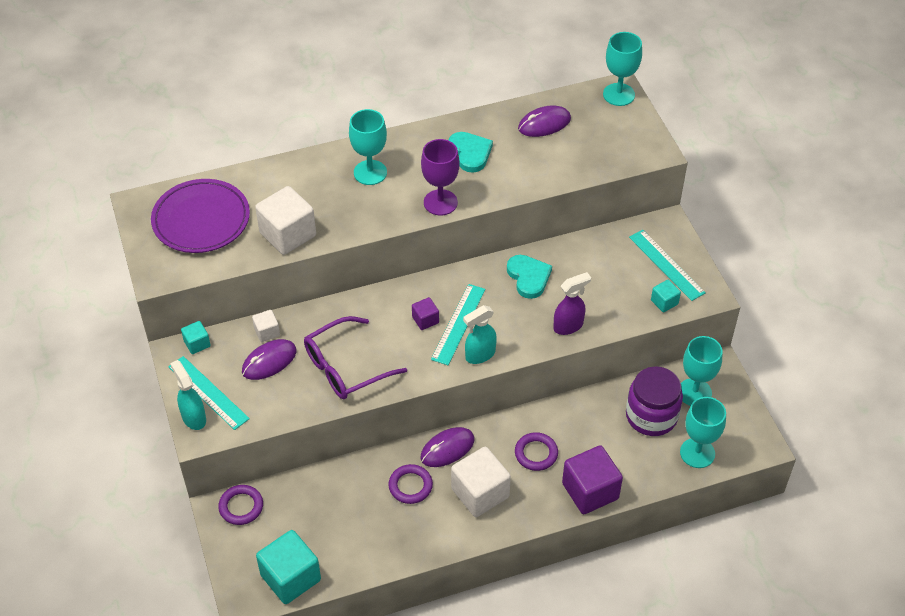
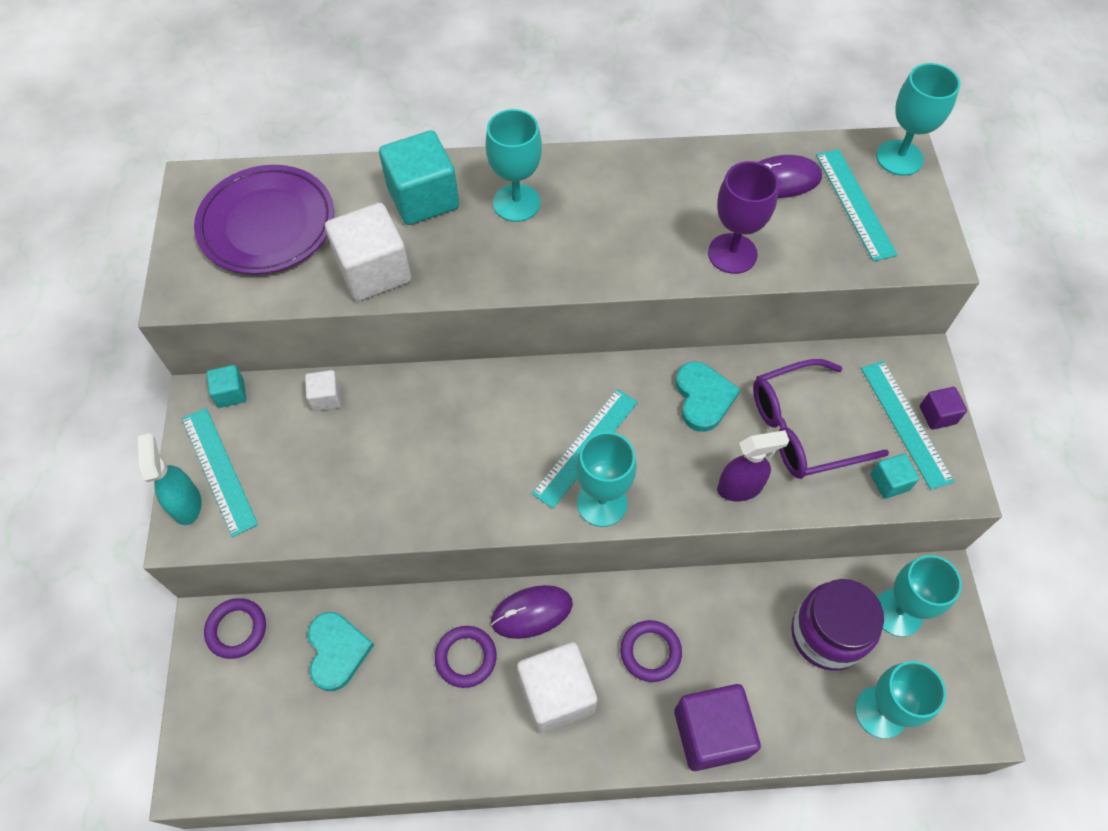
camera: 15 degrees right, 10 degrees up
purple mouse [242,339,297,380] -> none
turquoise cube [256,530,321,604] -> turquoise cube moved to [379,130,459,225]
purple glasses [304,316,407,400] -> purple glasses moved to [753,359,889,479]
purple cube [412,297,439,330] -> purple cube moved to [920,387,967,430]
purple goblet [421,139,460,216] -> purple goblet moved to [708,161,779,274]
turquoise heart [449,132,493,173] -> turquoise heart moved to [308,612,374,691]
turquoise spray bottle [463,305,497,364] -> turquoise goblet [576,432,637,527]
none -> turquoise ruler [816,149,898,261]

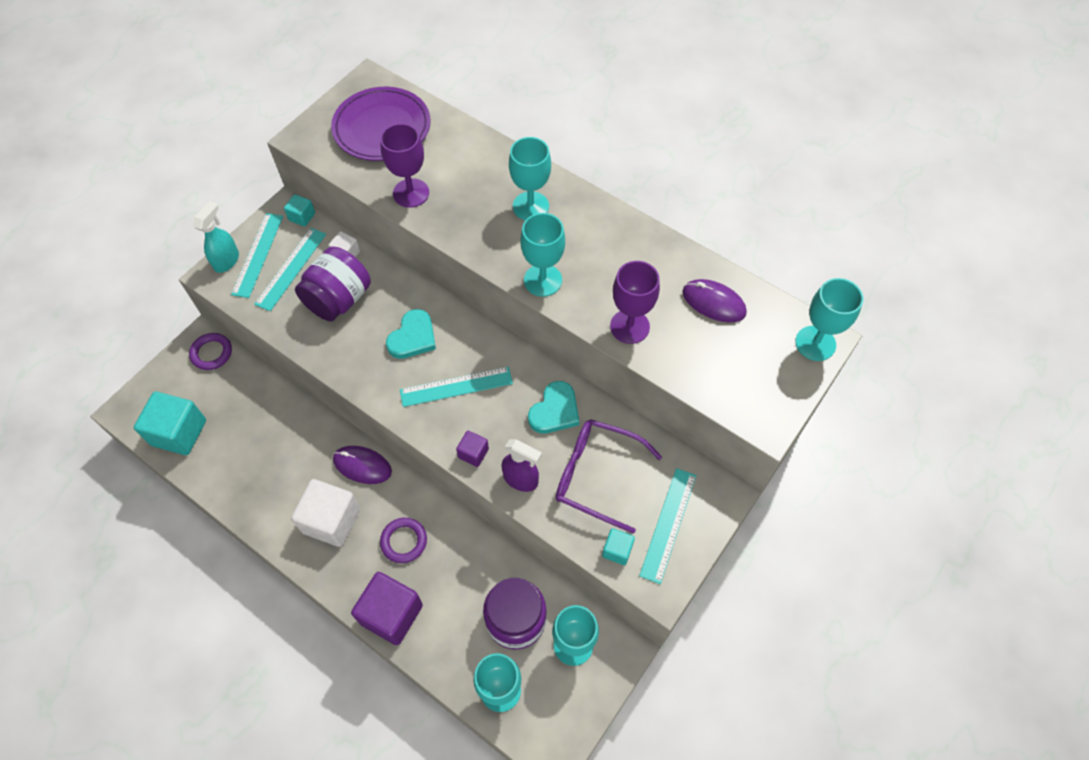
camera: 40 degrees right, 0 degrees up
turquoise heart [308,612,374,691] -> turquoise heart moved to [386,309,436,359]
white cube [325,203,411,301] -> purple goblet [380,123,429,208]
turquoise cube [379,130,459,225] -> turquoise cube moved to [134,392,206,455]
purple ring [435,626,497,688] -> none
turquoise goblet [576,432,637,527] -> turquoise goblet moved to [521,213,565,297]
turquoise ruler [816,149,898,261] -> turquoise ruler moved to [254,228,326,311]
purple cube [920,387,967,430] -> purple cube moved to [456,431,489,467]
none -> purple jar [295,247,371,322]

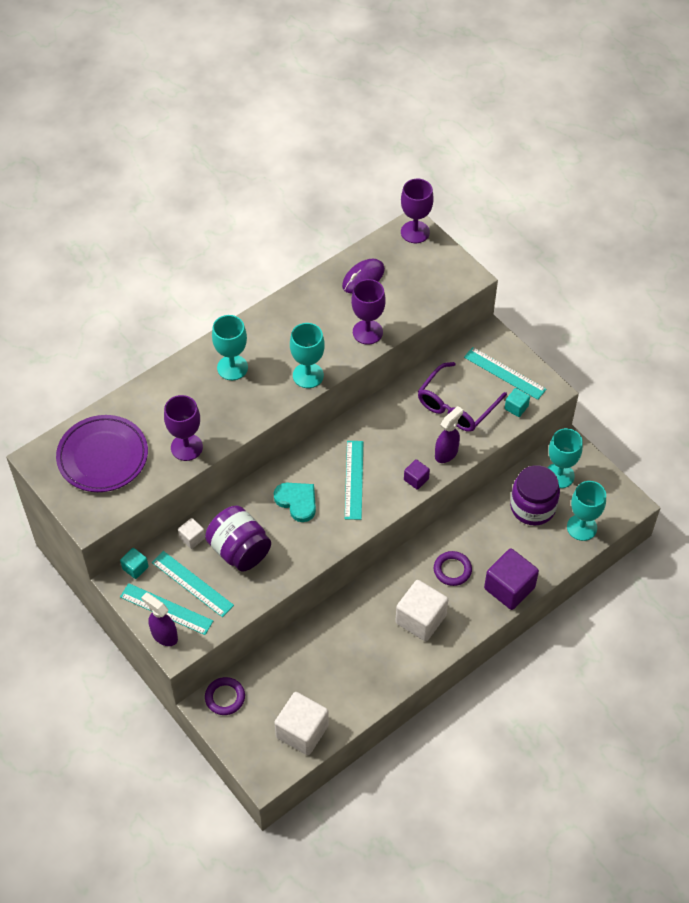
camera: 75 degrees left, 5 degrees down
turquoise cube [134,392,206,455] -> white cube [274,692,329,755]
turquoise spray bottle [193,201,239,273] -> purple spray bottle [141,592,178,646]
purple mouse [333,446,392,484] -> none
turquoise heart [528,381,579,433] -> none
turquoise goblet [795,278,863,361] -> purple goblet [401,179,434,243]

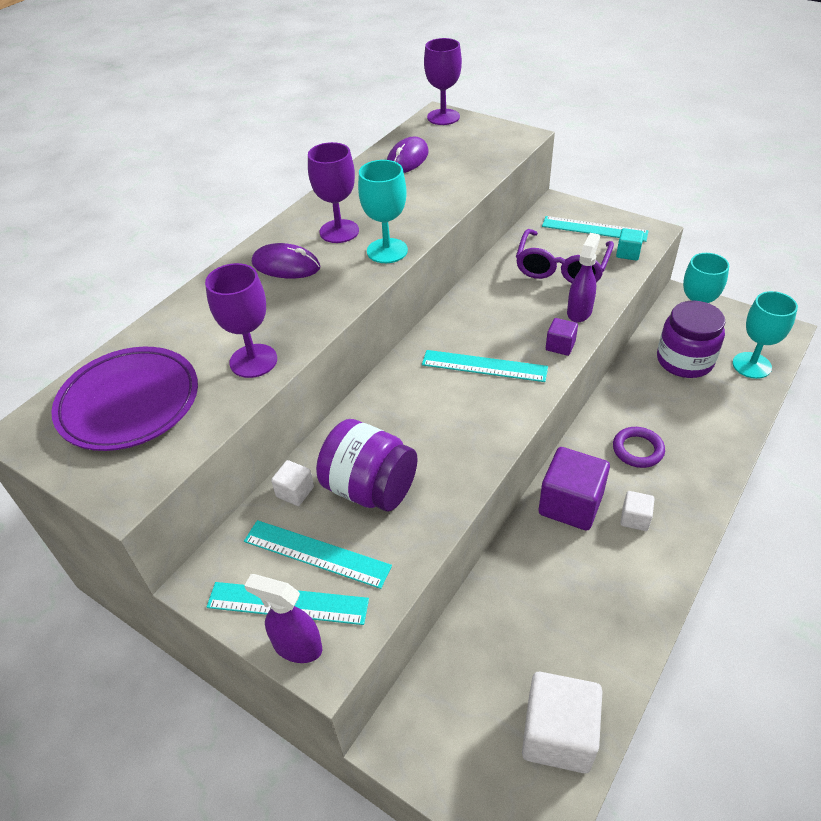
camera: 15 degrees left, 10 degrees down
turquoise cube [120,548,149,579] -> none
purple ring [205,677,245,715] -> none
turquoise goblet [212,315,248,380] -> purple mouse [252,243,320,278]
turquoise heart [274,483,316,522] -> none
turquoise ruler [345,441,363,520] -> turquoise ruler turned 60 degrees counterclockwise [422,350,548,382]
purple goblet [351,279,386,345] -> purple goblet moved to [308,142,359,243]
white cube [396,580,448,641] -> white cube [621,491,655,531], size x0.50
purple cube [484,548,539,610] -> purple cube moved to [539,447,610,531]

